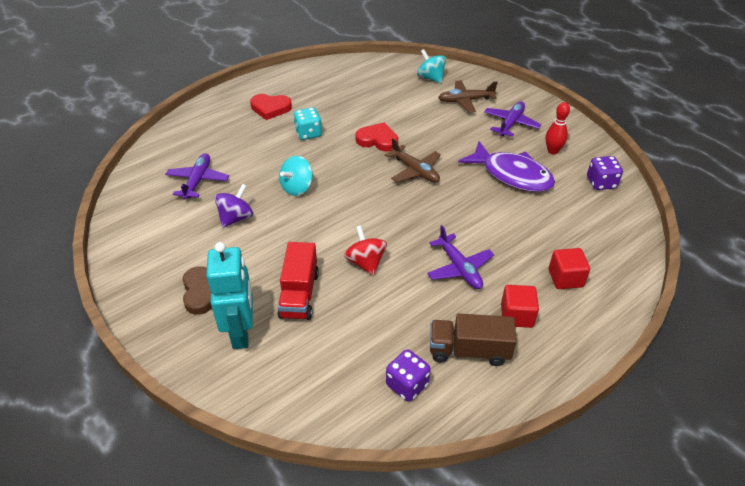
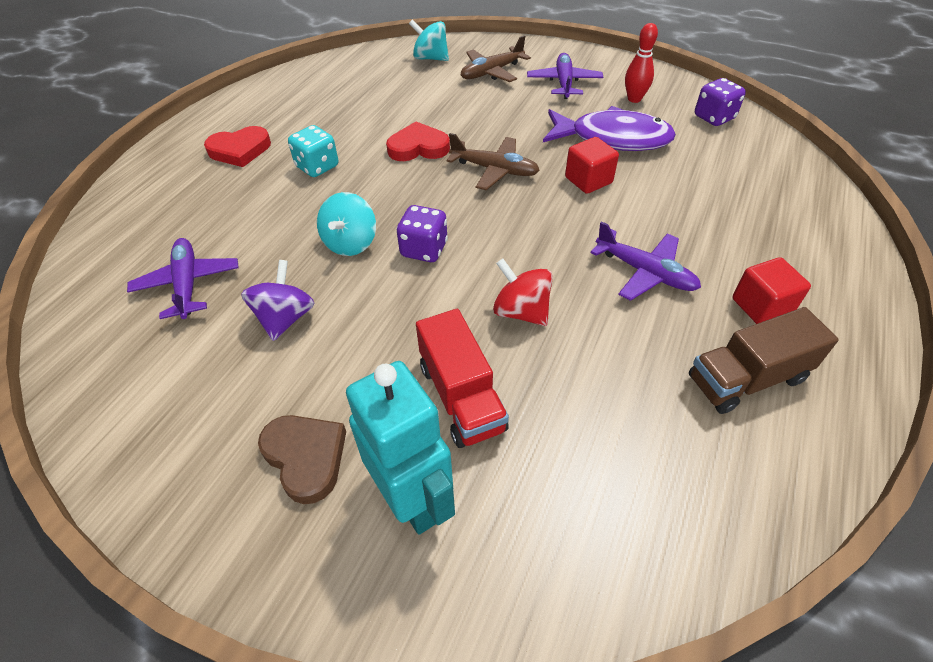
camera: 25 degrees left, 5 degrees up
purple dice [386,350,431,401] -> purple dice moved to [397,205,448,262]
red cube [549,248,590,289] -> red cube moved to [565,137,619,194]

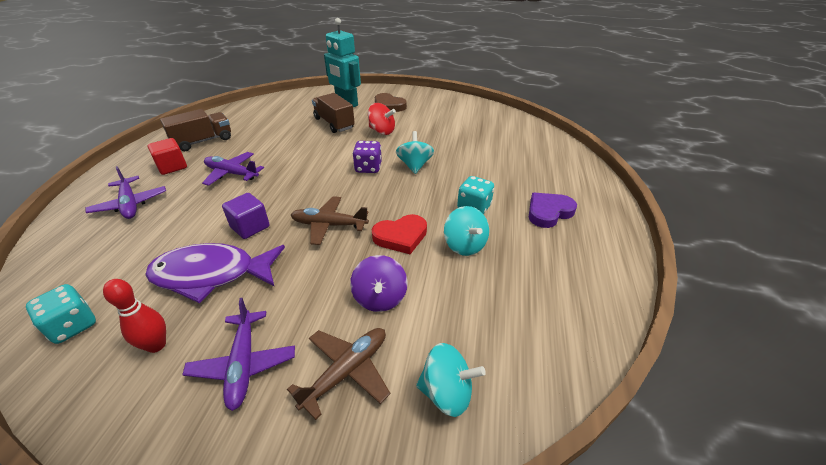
camera: 165 degrees right, 10 degrees down
purple plane [127,238,239,319] -> purple plane moved to [85,166,166,219]
red heart [204,126,271,167] -> purple heart [529,193,577,228]
purple spinning top [241,260,315,341] -> purple spinning top moved to [350,255,408,312]
red truck [416,309,509,448] -> brown truck [312,93,355,133]
red spinning top [493,259,553,326] -> red spinning top moved to [368,103,396,135]
red cube [565,137,619,194] -> purple cube [222,193,270,239]
purple dice [695,78,746,126] -> turquoise dice [26,284,96,344]
none -> turquoise spinning top [444,206,489,256]

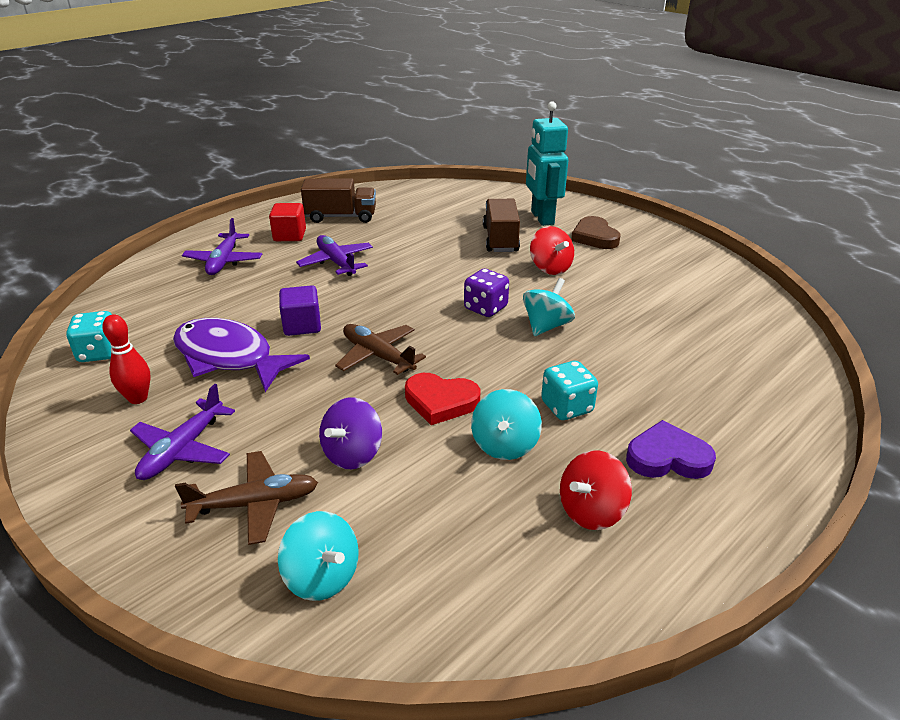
camera: 35 degrees right, 5 degrees down
none -> red spinning top [560,451,632,530]

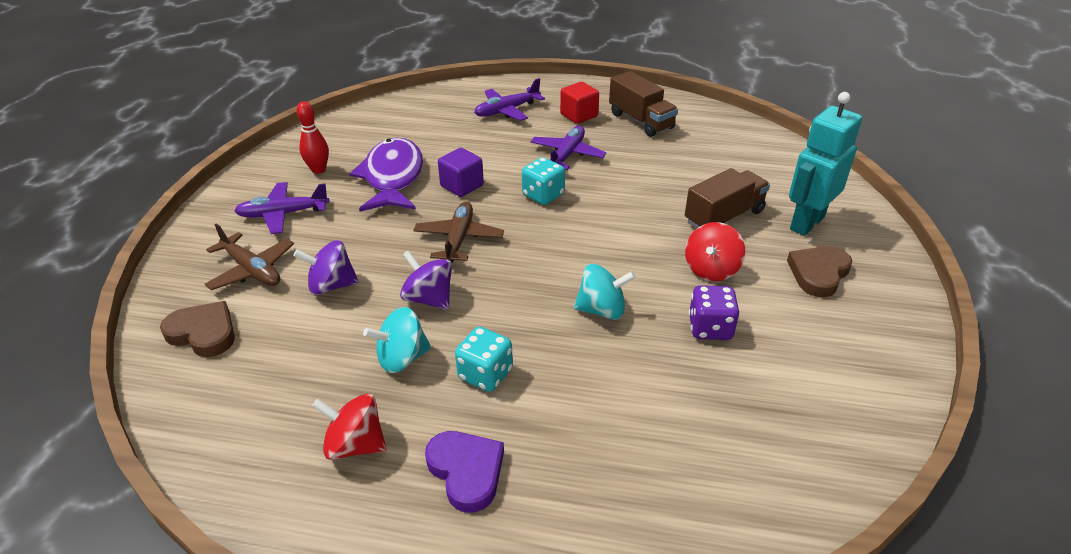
camera: 55 degrees right, 5 degrees up
turquoise dice [66,311,112,362] -> turquoise dice moved to [522,157,565,205]
turquoise spinning top [278,511,359,601] -> brown heart [160,301,235,357]
red heart [405,373,481,425] -> purple spinning top [400,250,452,310]
purple dice [464,269,509,317] -> purple dice moved to [689,285,740,340]

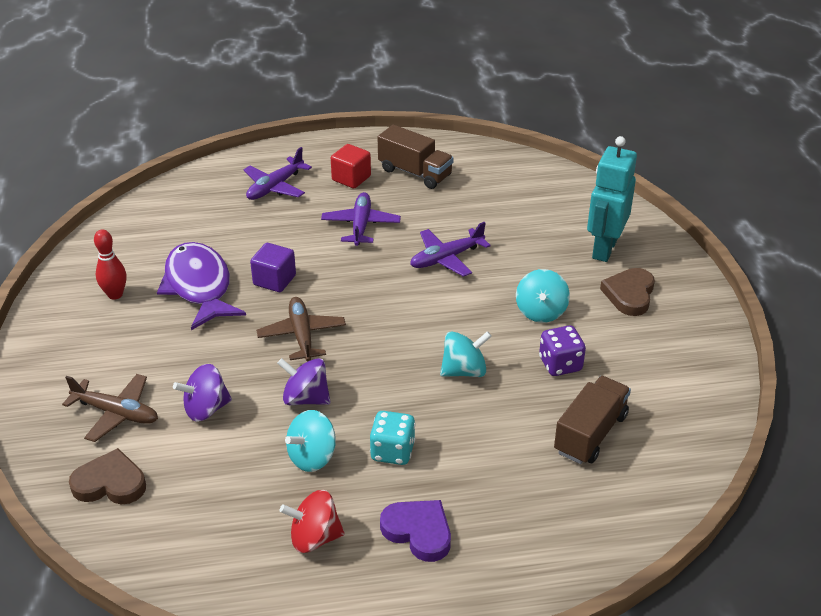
camera: 20 degrees left, 0 degrees up
purple plane [234,182,330,234] -> purple plane moved to [410,222,491,277]
turquoise dice [522,157,565,205] -> none
brown truck [685,168,770,228] -> brown truck moved to [554,376,631,464]
red spinning top [685,222,745,281] -> turquoise spinning top [516,269,570,323]

